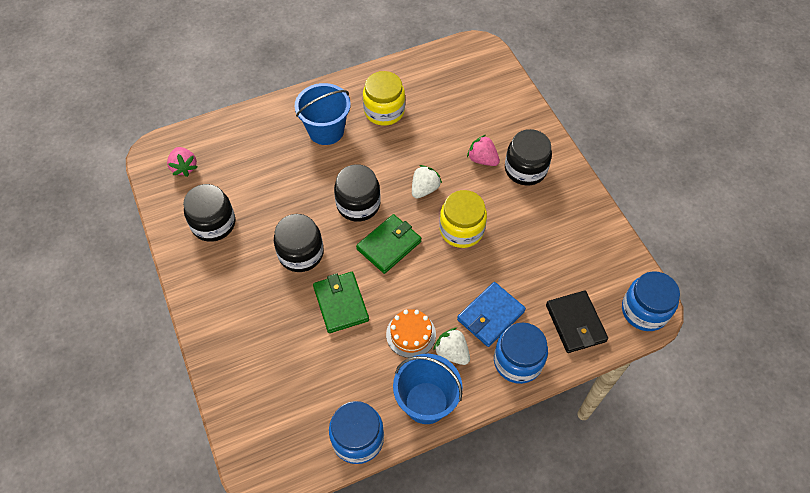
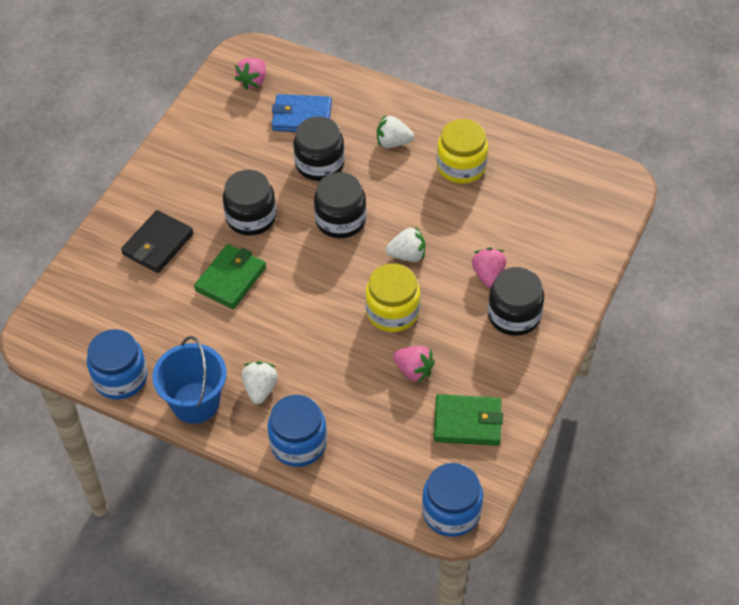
camera: 50 degrees right, 5 degrees down
black jar [183,184,235,242] -> black jar moved to [294,117,345,181]
blue bucket [294,83,351,145] -> white strawberry [377,115,414,148]
green wallet [356,214,422,274] -> green wallet moved to [434,394,503,446]
orange cake [386,309,436,358] -> none
blue wallet [457,282,526,347] -> blue wallet moved to [272,94,332,132]
black wallet [546,291,608,353] -> black wallet moved to [121,210,193,273]
none -> pink strawberry [393,346,435,383]

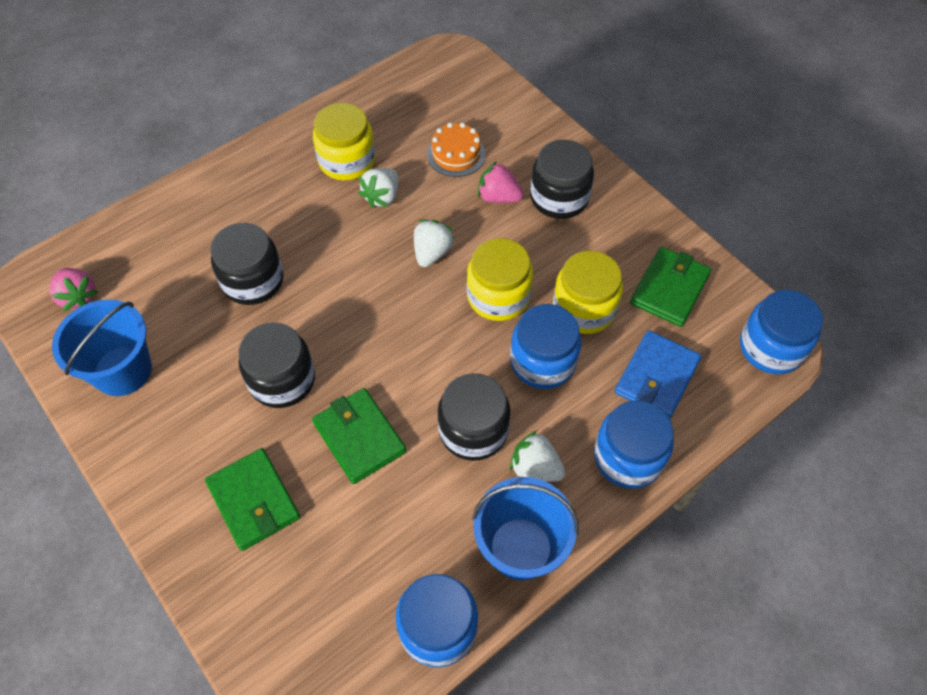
camera: 65 degrees left, 5 degrees up
black wallet [121,210,193,273] -> green wallet [205,448,300,551]
blue wallet [272,94,332,132] -> blue wallet moved to [615,330,701,419]
black jar [314,172,366,238] -> black jar moved to [438,373,511,461]
white strawberry [377,115,414,148] -> white strawberry moved to [358,168,398,208]
pink strawberry [393,346,435,383] -> yellow jar [553,251,623,334]
none -> blue bucket [52,299,152,396]
none -> orange cake [427,123,486,177]
none -> blue jar [510,304,581,389]

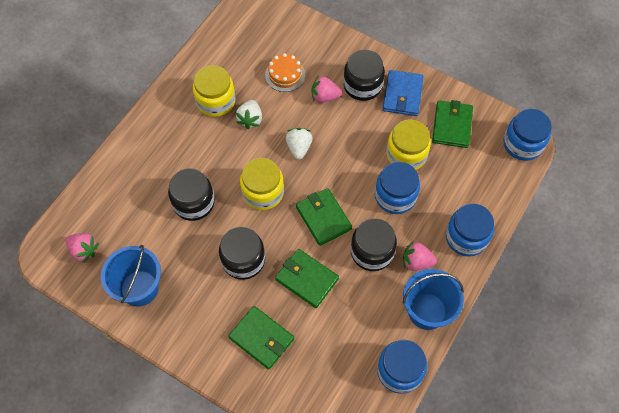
camera: 20 degrees left, 5 degrees up
yellow jar [467,238,533,321] -> yellow jar moved to [240,158,284,210]
white strawberry [510,431,565,482] -> pink strawberry [403,241,437,271]
blue wallet [615,330,701,419] -> blue wallet moved to [383,70,424,116]
none -> green wallet [296,188,352,246]

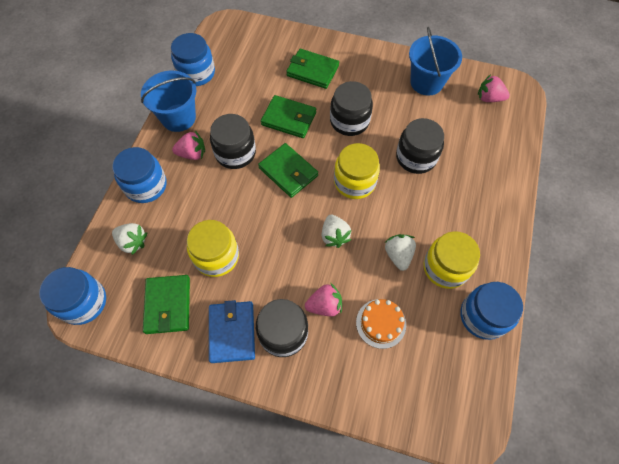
camera: 165 degrees right, 0 degrees up
blue jar [375,162,420,214] -> blue jar moved to [460,282,523,340]
none -> white strawberry [112,223,147,255]

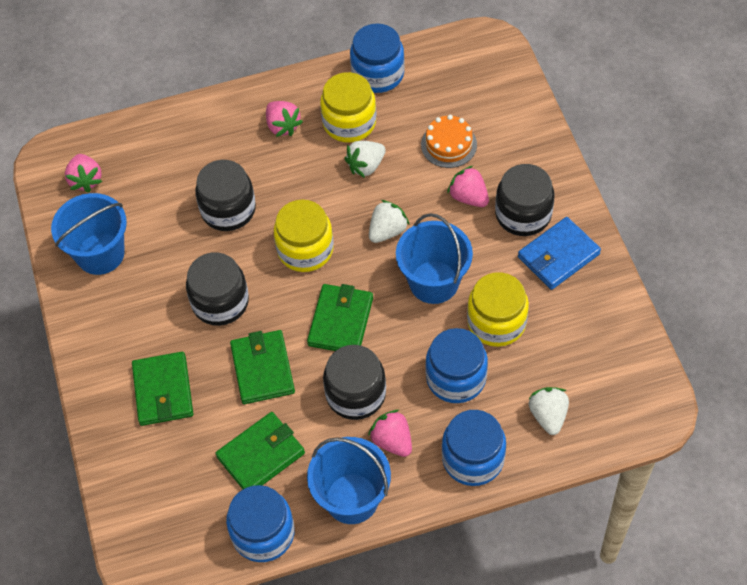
camera: 120 degrees left, 5 degrees down
blue jar [39,267,106,325] -> blue jar moved to [425,328,488,403]
green wallet [143,275,190,334] -> green wallet moved to [216,412,305,489]
none -> pink strawberry [266,101,303,137]
none -> blue bucket [396,213,473,304]

